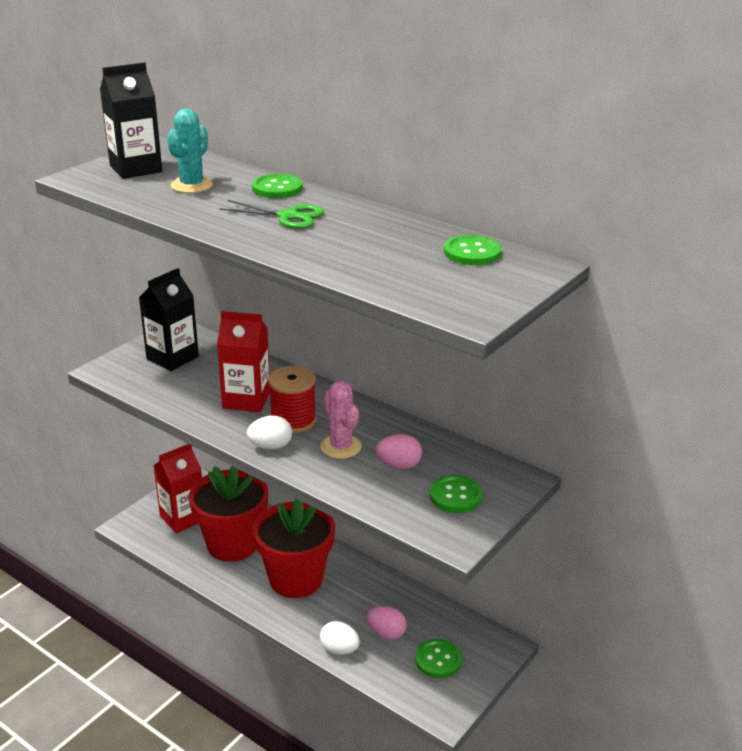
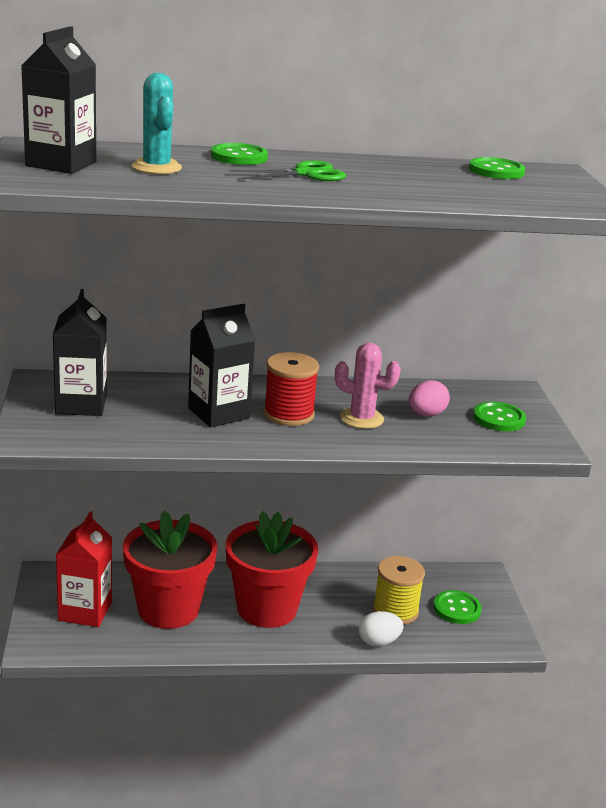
camera: 45 degrees left, 5 degrees down
red carton [217,311,270,412] -> black carton [188,304,255,427]
white egg [247,415,292,450] -> none
pink egg [367,606,407,640] -> yellow spool [373,556,425,625]

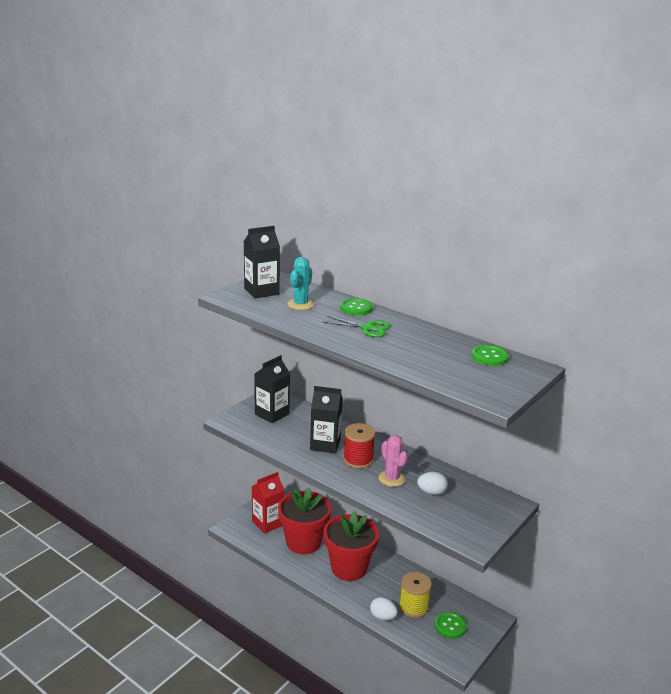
camera: 45 degrees right, 0 degrees up
pink egg [409,380,450,416] -> white egg [417,472,448,495]
green button [473,402,526,431] -> none

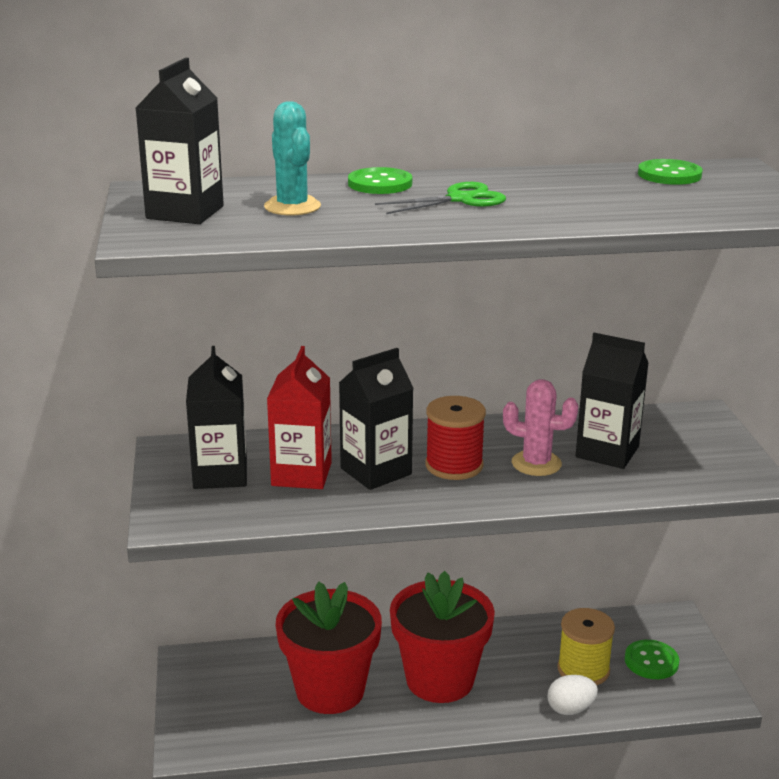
camera: 45 degrees left, 0 degrees up
red carton [251,472,284,534] -> red carton moved to [267,346,332,489]
white egg [417,472,448,495] -> black carton [576,333,649,469]

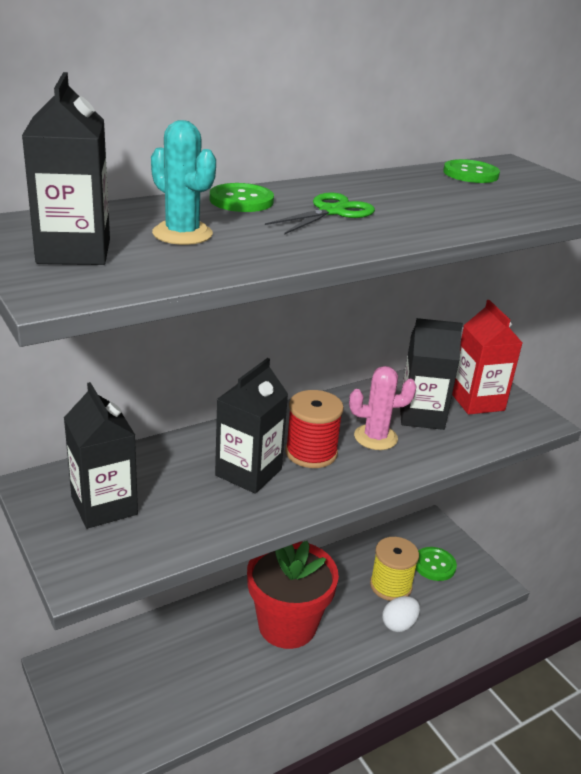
camera: 25 degrees left, 5 degrees up
red carton [267,346,332,489] -> red carton moved to [452,300,522,415]
red flower pot [276,581,382,714] -> none

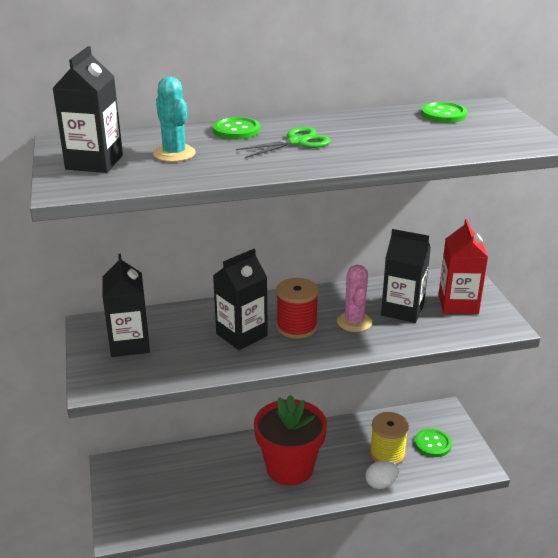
camera: 20 degrees right, 0 degrees up
pink cactus [349,366,417,450] -> pink cactus turned 75 degrees clockwise [337,265,372,332]

